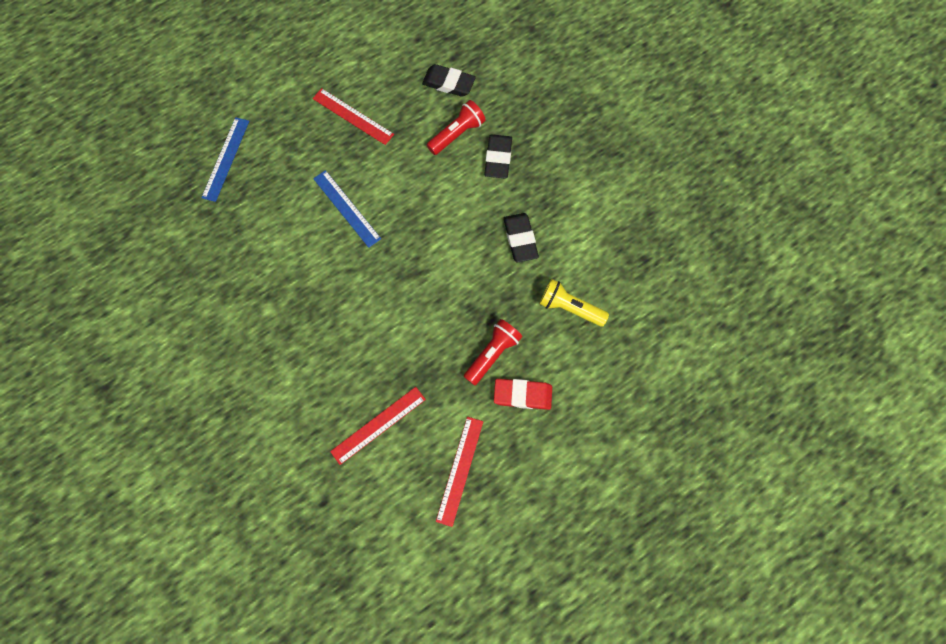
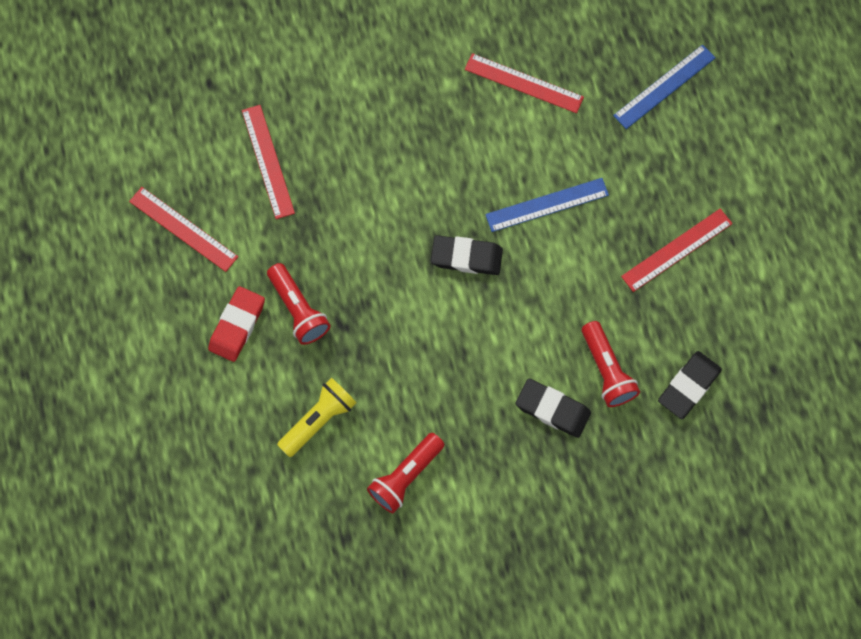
camera: 110 degrees right, 0 degrees up
blue ruler [201,117,249,202] -> blue ruler turned 75 degrees counterclockwise [613,44,716,129]
black eraser [504,213,539,262] -> black eraser moved to [431,235,503,275]
none -> red flashlight [367,433,445,513]
none -> red ruler [465,53,584,113]

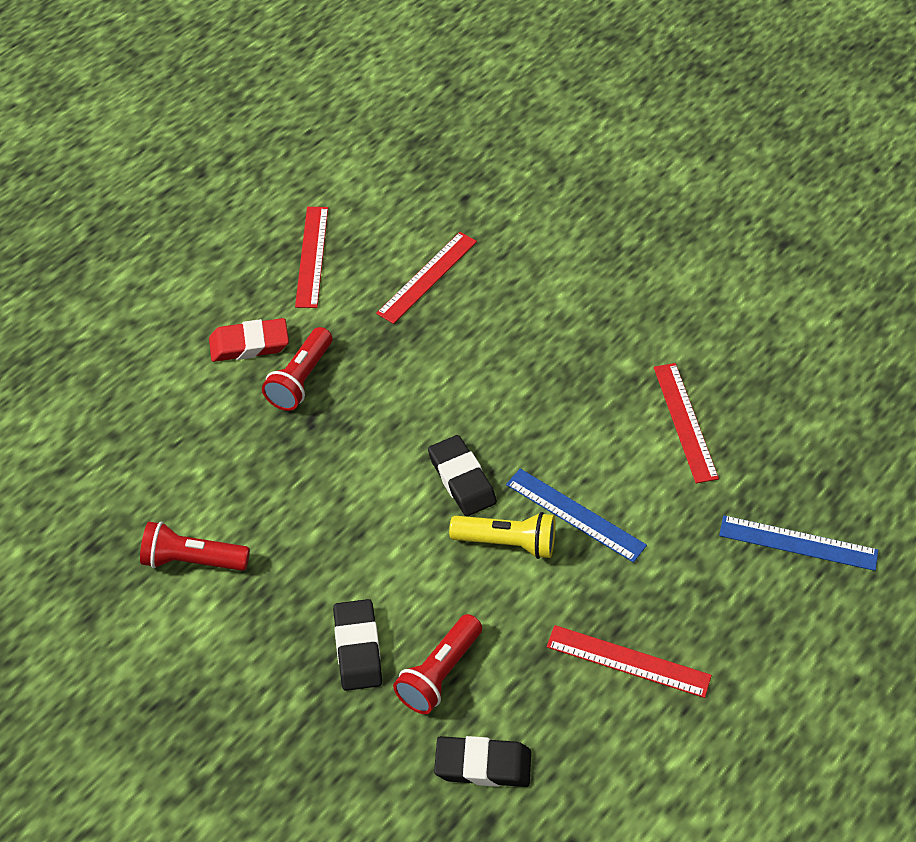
camera: 55 degrees right, 20 degrees down
yellow flashlight [277,378,357,457] -> yellow flashlight moved to [449,512,555,559]

